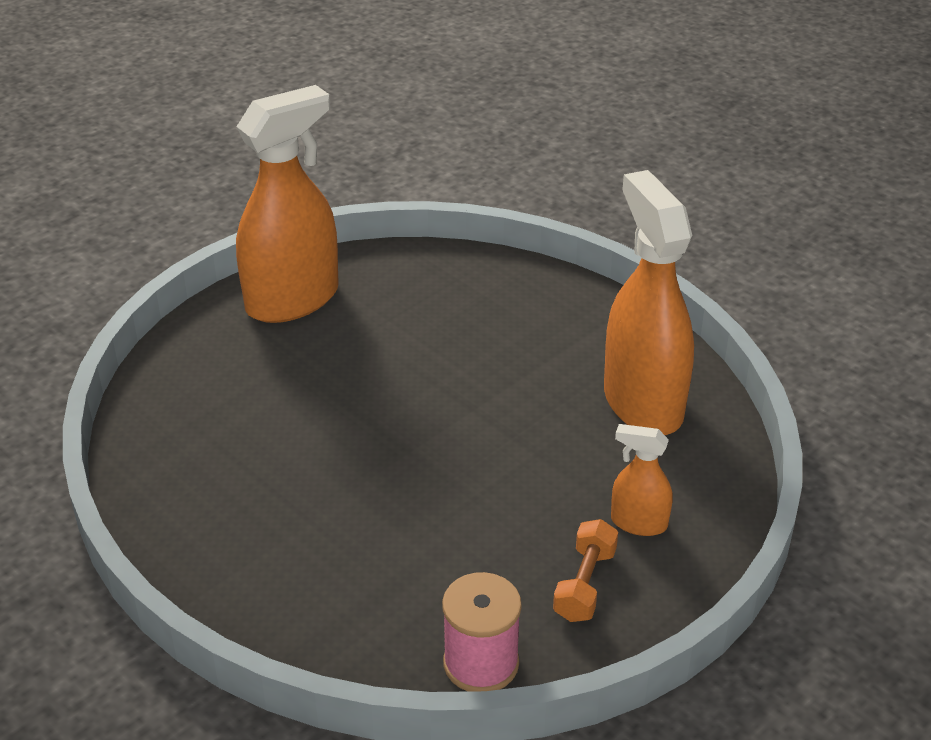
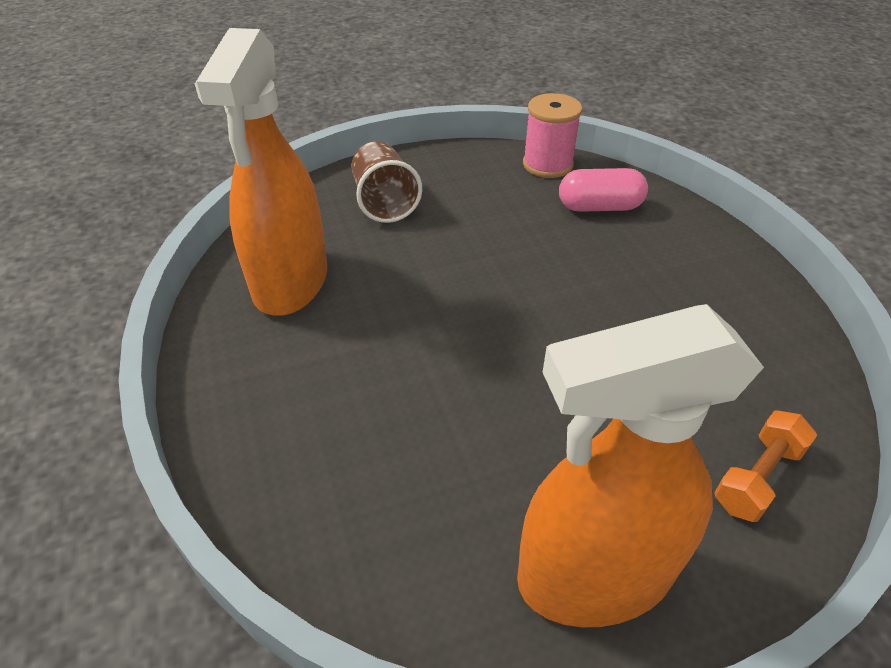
camera: 155 degrees left, 5 degrees up
orange dumbbell [553,519,618,622] -> orange dumbbell moved to [714,411,817,522]
orange spray bottle [611,424,672,536] -> brown cup [351,141,422,223]
none -> pink capsule [559,168,648,212]

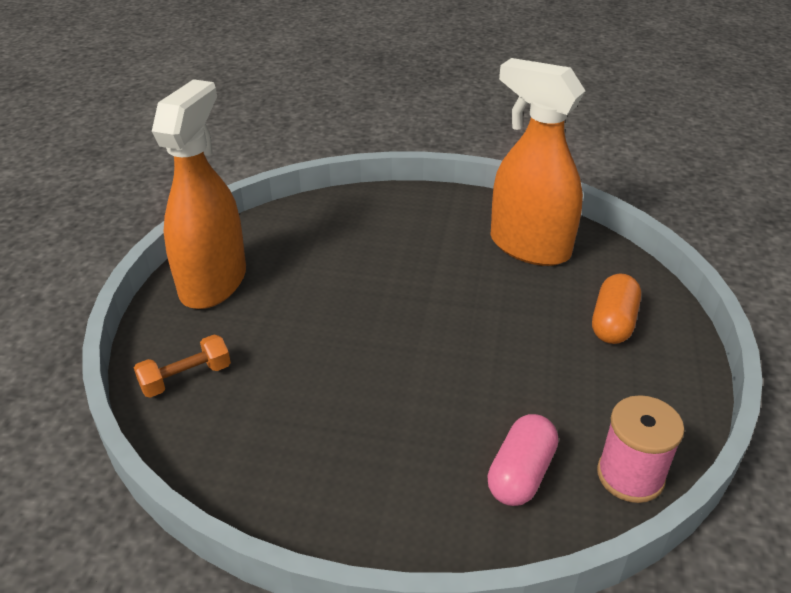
camera: 120 degrees right, 5 degrees down
brown cup [351,141,422,223] -> orange capsule [592,274,641,344]
orange dumbbell [714,411,817,522] -> orange dumbbell turned 75 degrees clockwise [134,335,231,398]

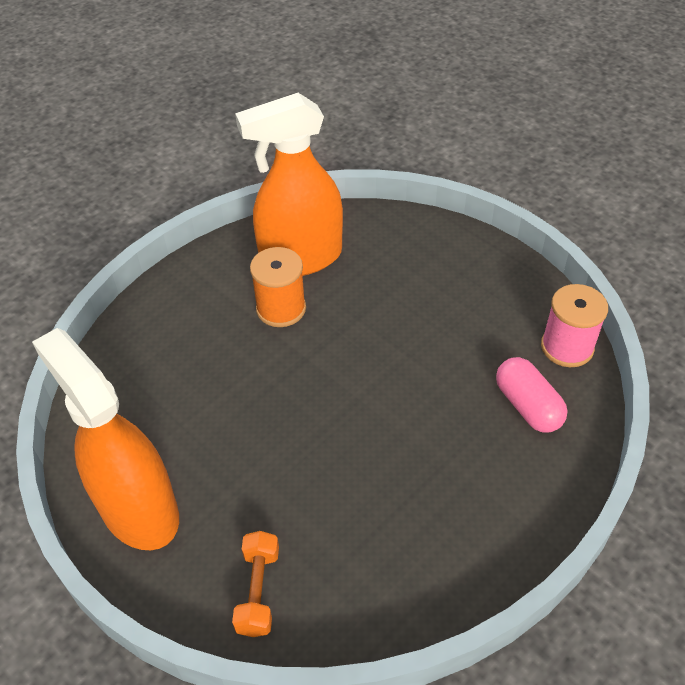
camera: 55 degrees left, 10 degrees up
orange capsule [592,274,641,344] -> none
none -> orange spool [250,247,306,327]

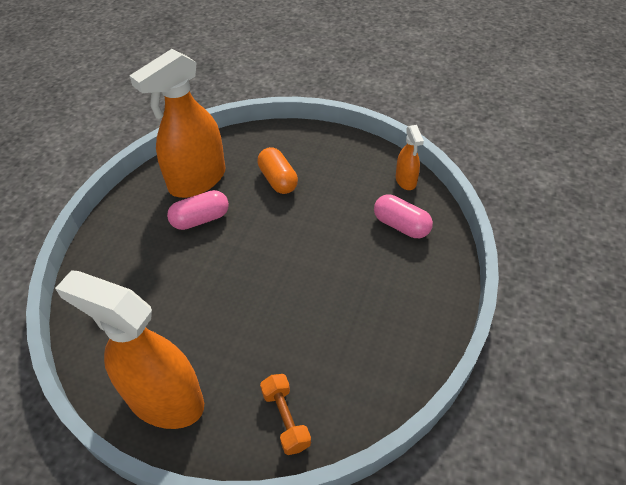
camera: 25 degrees left, 0 degrees up
orange spool [250,247,306,327] -> pink capsule [167,190,229,230]
pink spool [541,284,608,367] -> orange spray bottle [396,125,424,190]
none -> orange capsule [257,147,298,194]

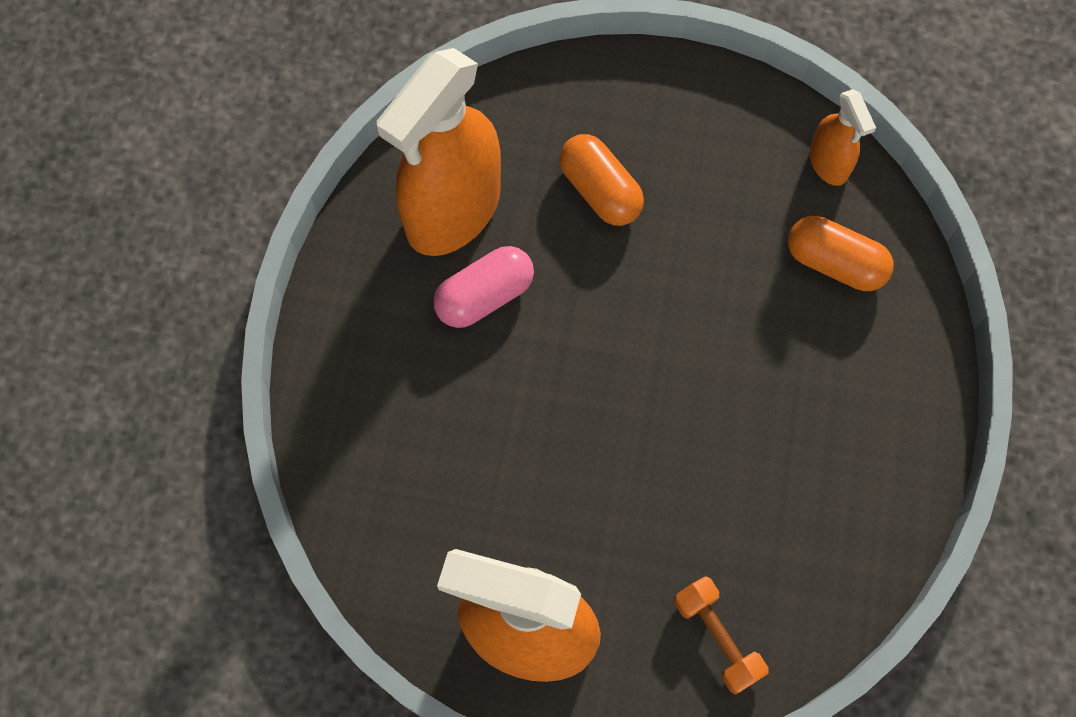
camera: 10 degrees left, 20 degrees up
pink capsule [374,194,433,238] -> orange capsule [788,216,894,291]

